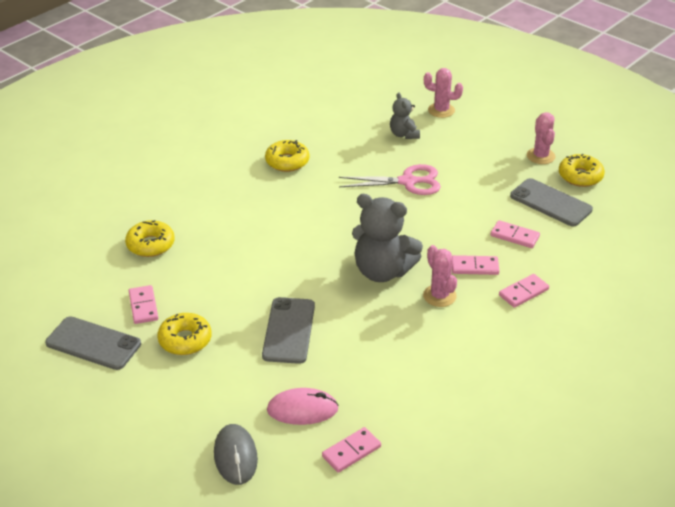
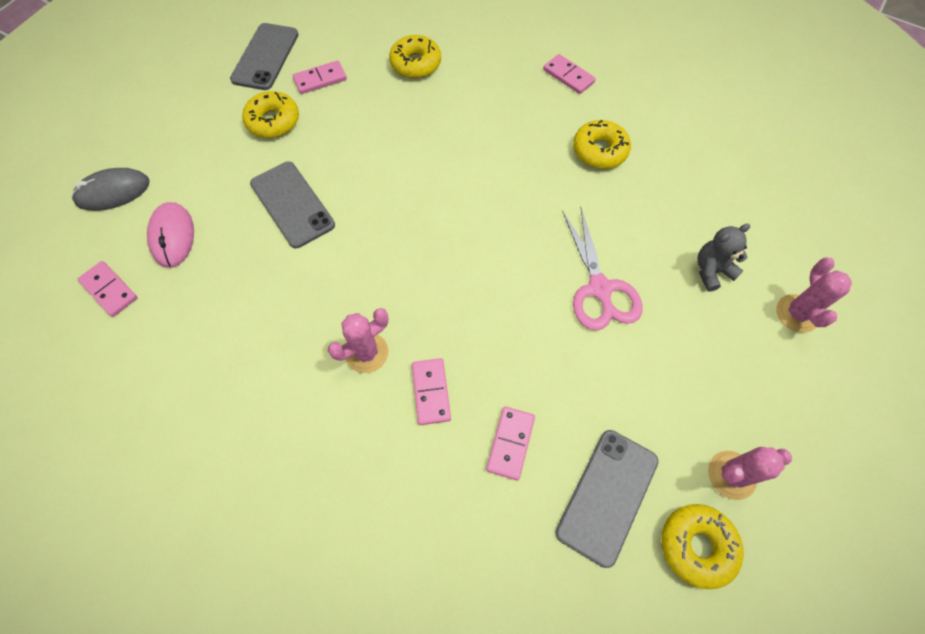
camera: 80 degrees right, 25 degrees up
grey phone [262,297,315,364] -> grey phone turned 60 degrees clockwise [250,161,335,248]
grey teddy bear [352,194,423,282] -> none
pink domino [499,274,549,308] -> pink domino moved to [543,54,596,94]

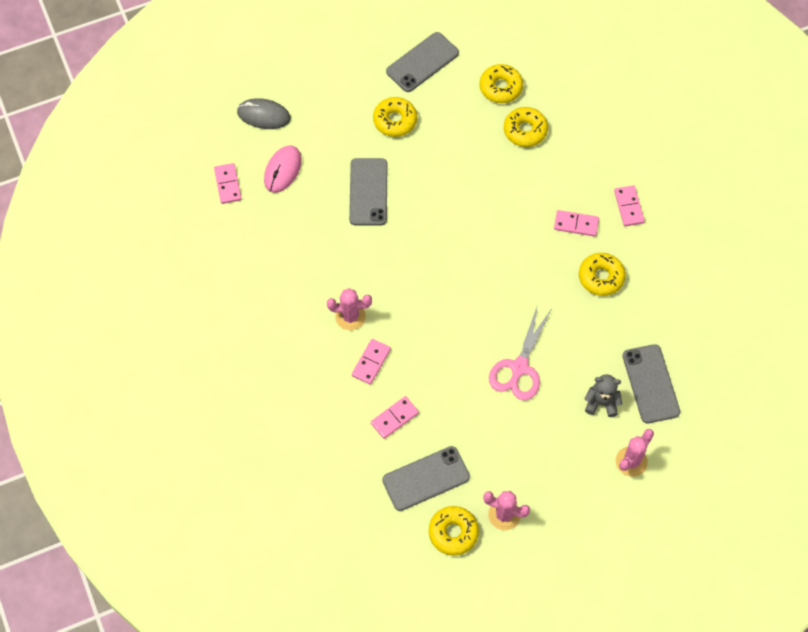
camera: 35 degrees right, 0 degrees up
pink domino [293,60,347,94] -> pink domino moved to [554,210,599,237]
none -> yellow donut [479,64,523,103]
none -> grey phone [622,344,680,423]

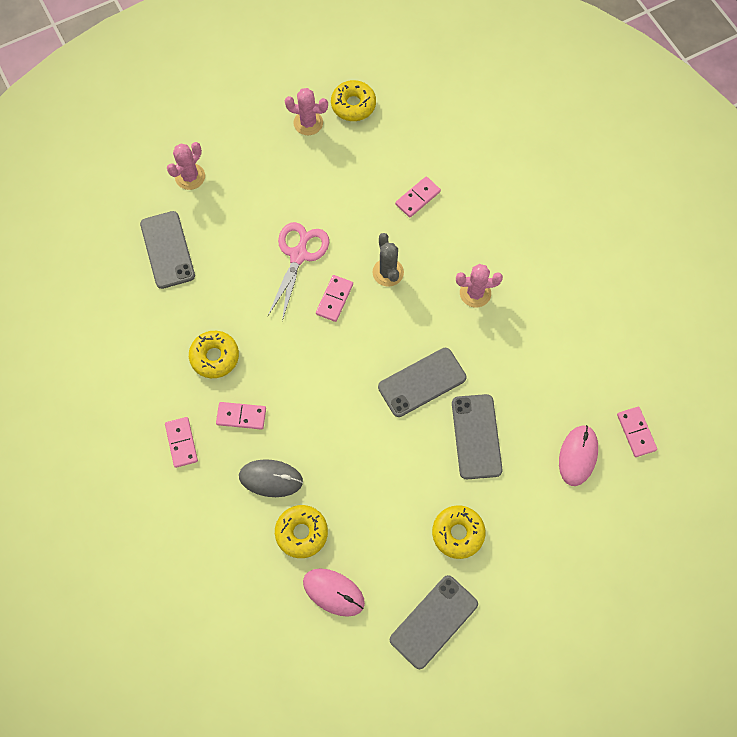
camera: 175 degrees right, 5 degrees up
grey mouse [237,98,291,129] -> grey mouse moved to [239,459,303,497]
pink domino [352,339,391,385] -> pink domino moved to [316,275,353,322]
grey phone [382,446,470,511] -> grey phone moved to [378,348,466,417]
yellow donut [479,64,523,103] -> pink mouse [303,568,365,617]
grey teddy bear [584,374,622,417] -> none
none -> grey cactus [372,233,404,287]

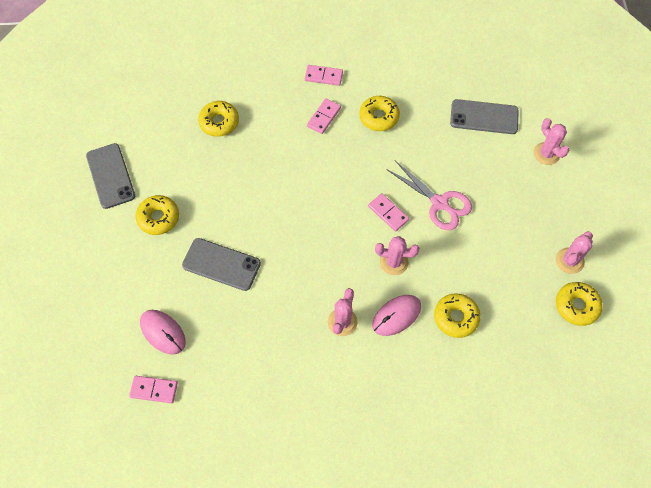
camera: 115 degrees right, 5 degrees down
grey mouse [239,459,303,497] -> none
pink mouse [303,568,365,617] -> pink mouse moved to [372,295,421,336]
grey cactus [372,233,404,287] -> pink cactus [375,236,419,275]
grey phone [378,348,466,417] -> none
pink domino [395,176,441,217] -> yellow donut [434,293,480,338]

